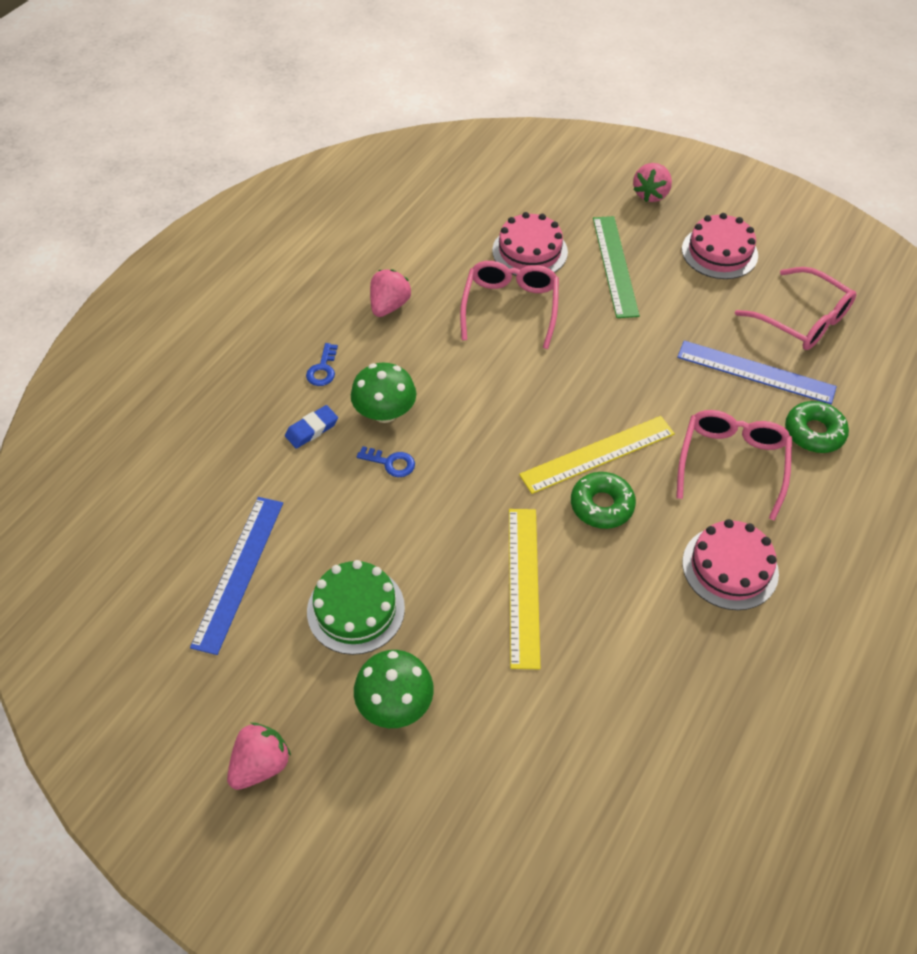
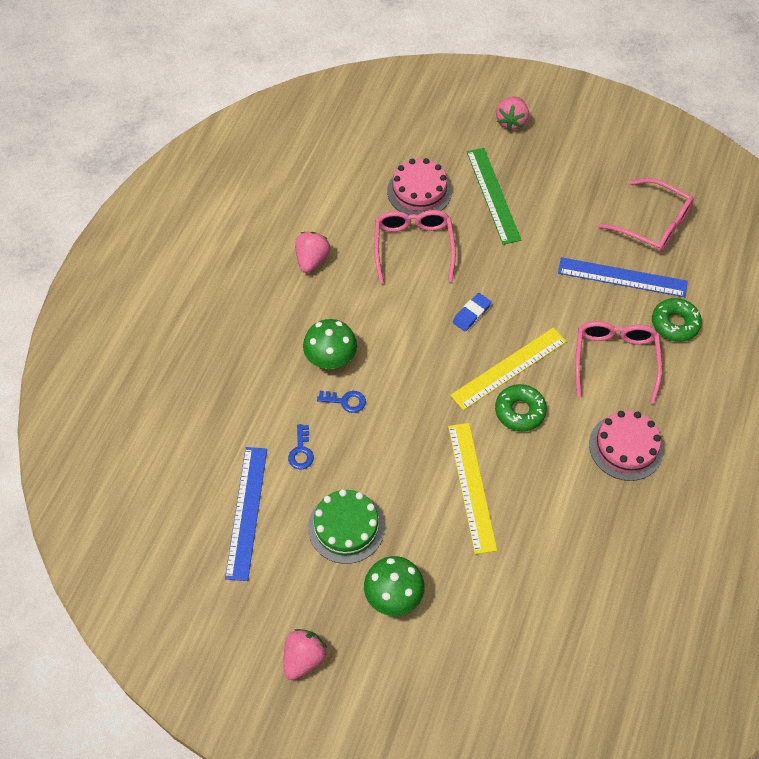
camera: 10 degrees left, 5 degrees up
blue eraser [285,405,338,449] -> blue eraser moved to [452,293,491,332]
blue key [306,343,338,386] -> blue key moved to [288,424,314,470]
pink cake [682,213,758,279] -> none

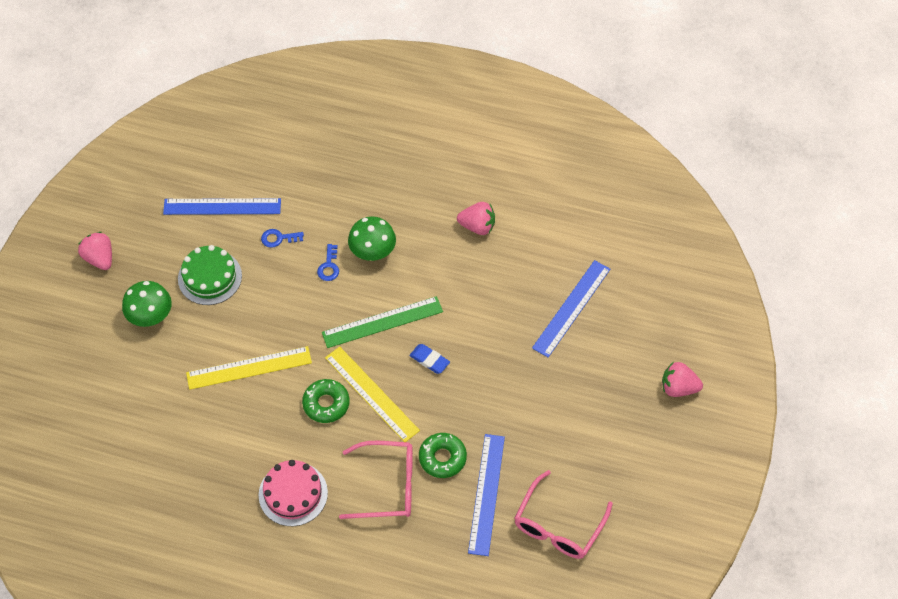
camera: 85 degrees right, 0 degrees up
pink strawberry [284,629,327,680] -> pink strawberry turned 150 degrees counterclockwise [78,232,112,270]
pink glasses [374,210,456,283] -> none
pink cake [387,158,452,215] -> blue ruler [532,260,610,357]
green ruler [467,148,521,245] -> green ruler moved to [322,296,443,348]
green donut [652,298,702,342] -> green donut moved to [419,433,467,478]

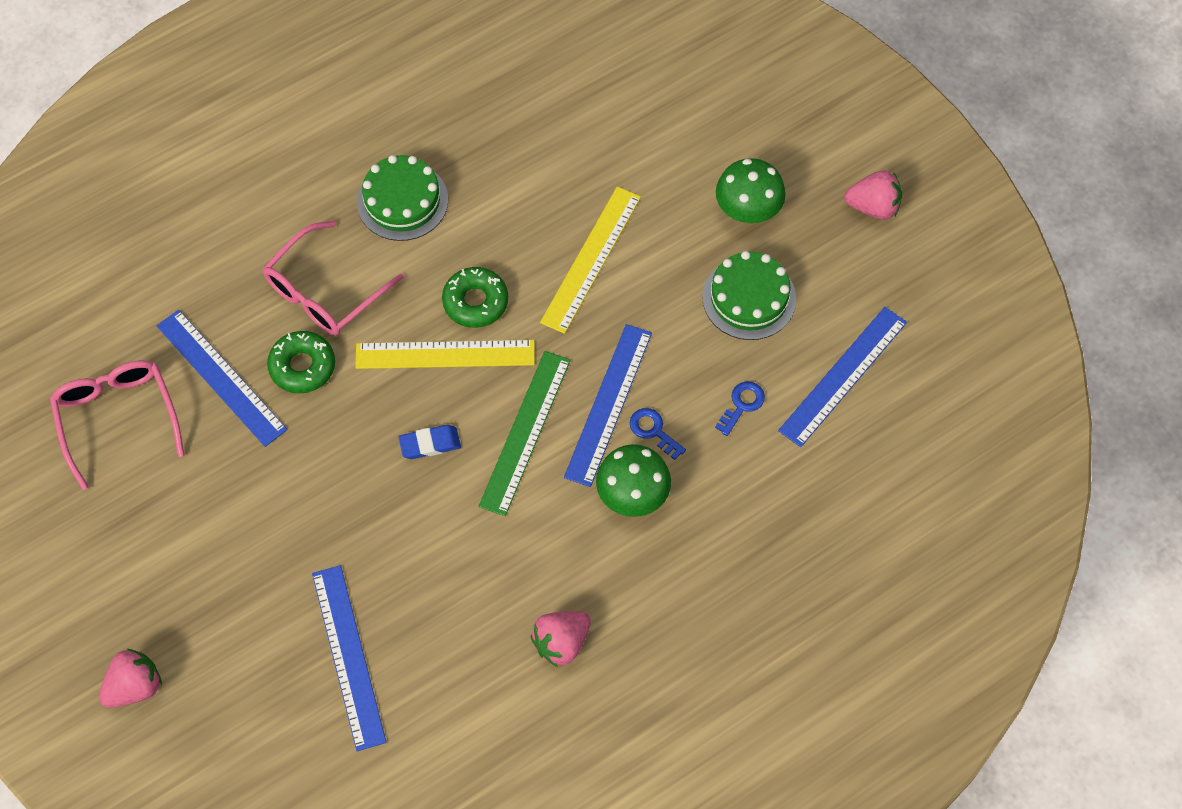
camera: 130 degrees right, 5 degrees up
pink cake [259,460,328,526] -> green cake [357,155,448,241]
none -> blue ruler [564,324,652,487]

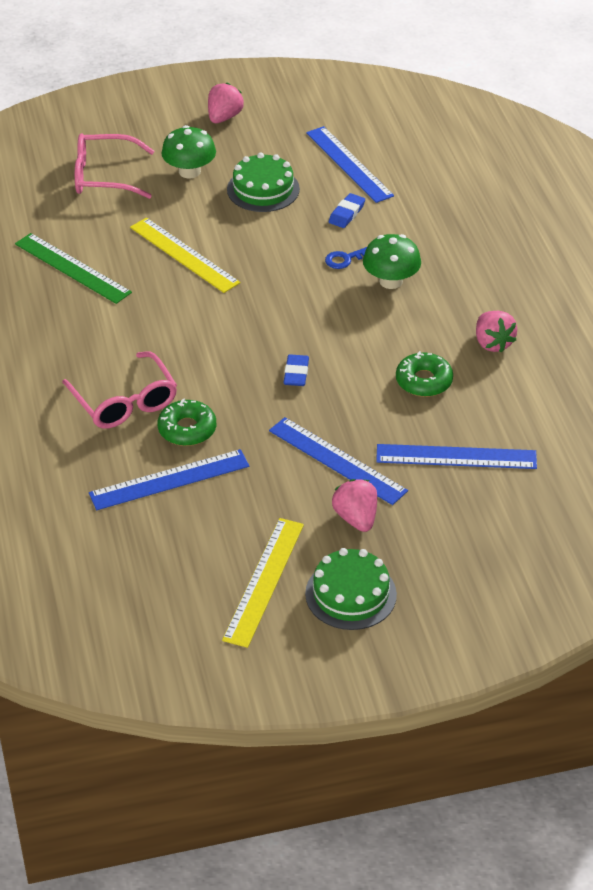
camera: 70 degrees left, 20 degrees down
pink glasses [50,360,184,490] -> pink glasses moved to [75,133,154,199]
pink strawberry [99,649,162,708] -> pink strawberry moved to [332,479,377,532]
yellow ruler [355,340,535,369] -> yellow ruler moved to [222,518,304,648]
green cake [357,155,448,241] -> green cake moved to [305,548,397,630]
green donut [442,267,508,328] -> green donut moved to [396,351,453,397]
green ruler [479,351,571,516] -> green ruler moved to [15,233,132,304]
blue ruler [564,324,652,487] -> blue ruler moved to [269,417,408,505]
blue key [715,382,765,436] -> blue eraser [329,193,365,228]

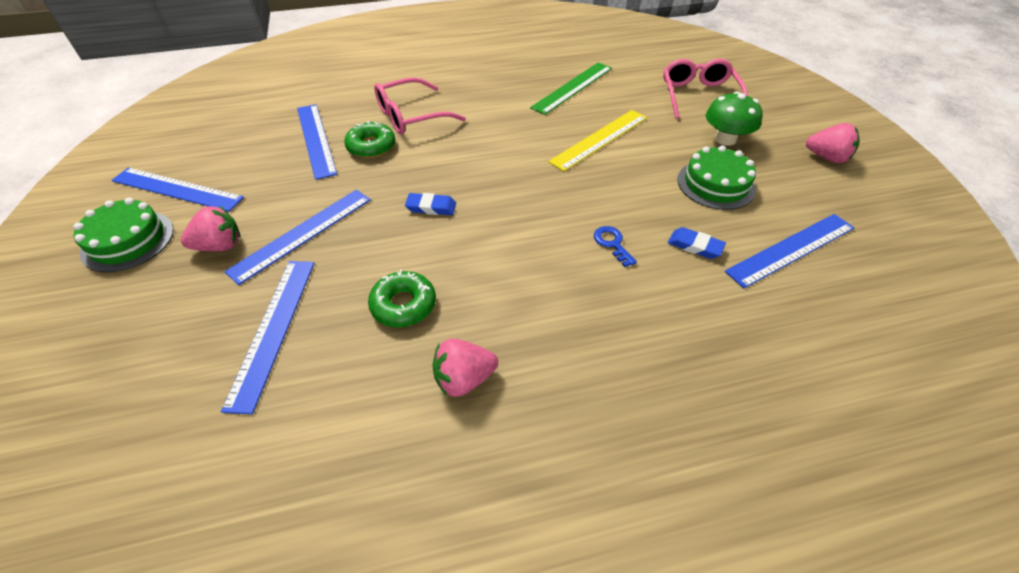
camera: 90 degrees right, 5 degrees up
yellow ruler [222,518,304,648] -> blue ruler [111,167,244,212]
green mushroom [363,234,421,289] -> none

